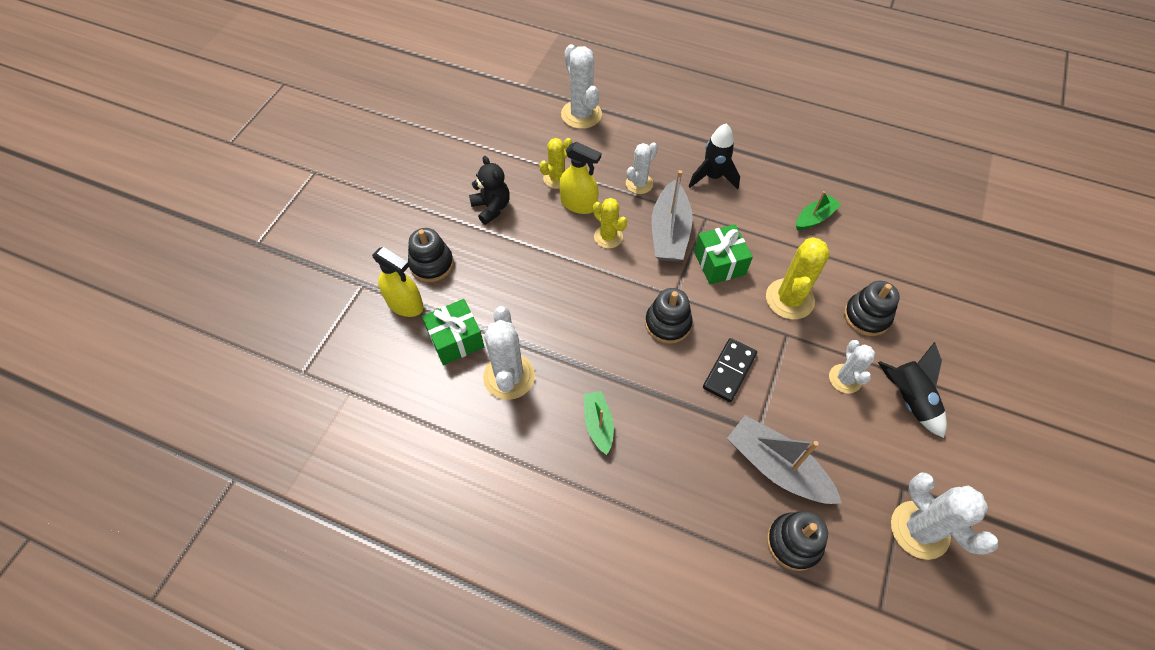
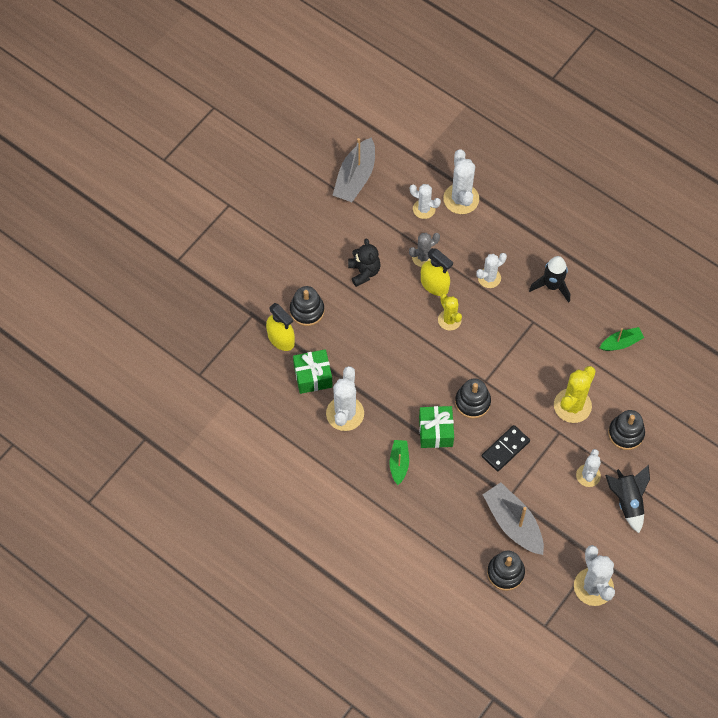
camera: 15 degrees right, 5 degrees up
yellow cactus [540,138,573,189] -> grey cactus [409,233,440,267]
grey boat [652,170,693,262] -> grey boat moved to [332,137,375,202]
green gift [694,224,753,284] -> green gift moved to [419,406,454,448]
none -> white cactus [410,184,441,219]

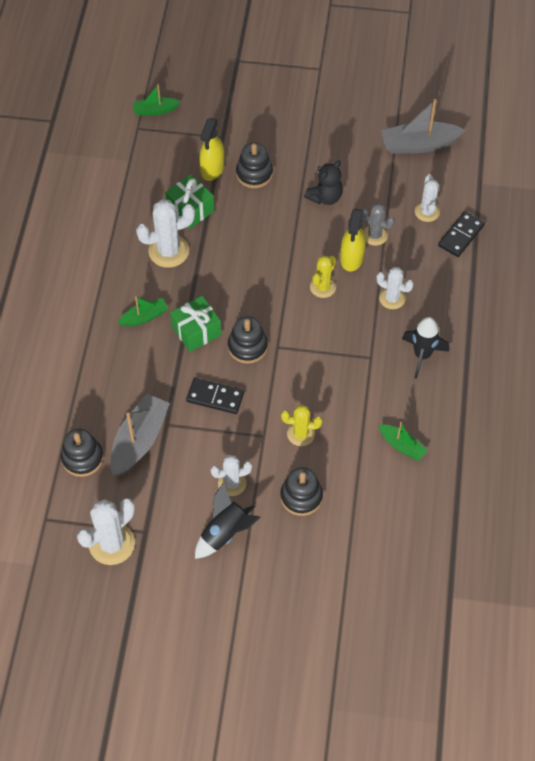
camera: 60 degrees right, 5 degrees down
white cactus [443,149,479,214] -> black domino [438,211,485,257]
yellow cactus [554,366,596,423] -> yellow cactus [281,404,322,446], size x0.63
none -> green boat [133,84,180,116]

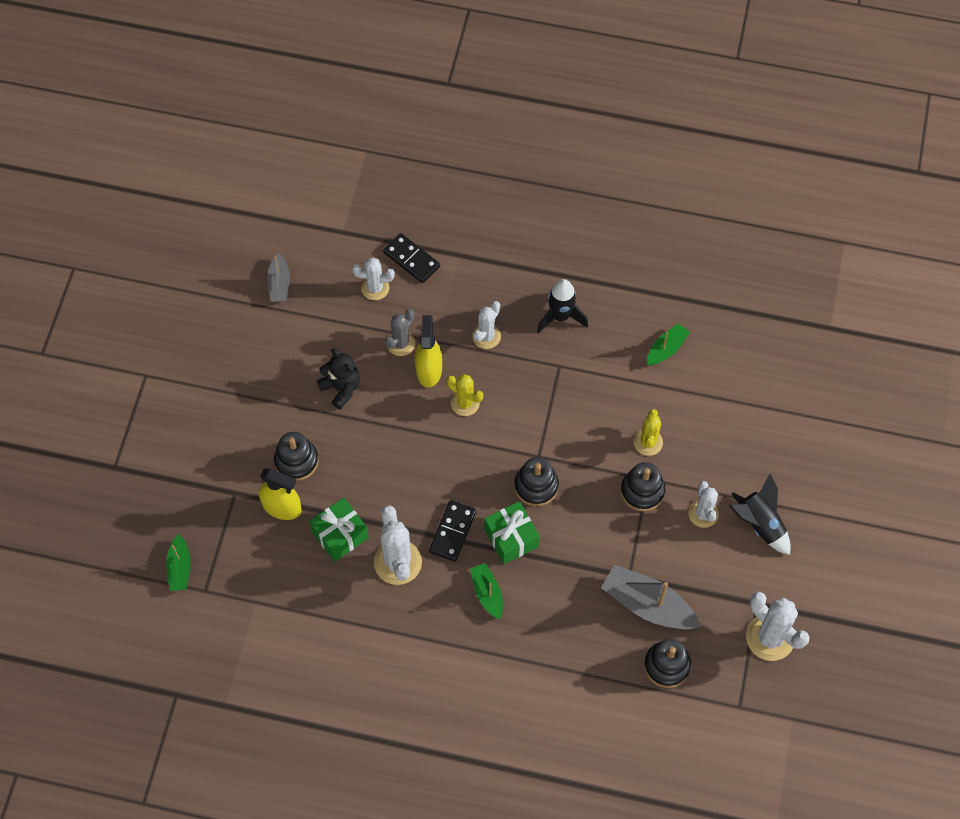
camera: 85 degrees left, 5 degrees up
black domino [186,378,244,414] -> black domino moved to [429,500,476,562]
black stacking toy [280,467,323,516] -> black stacking toy moved to [621,462,666,512]
yellow spray bottle [340,209,366,271] -> yellow spray bottle turned 105 degrees counterclockwise [415,315,442,387]
grey boat [381,99,466,153] -> grey boat [267,253,290,302], size x0.58

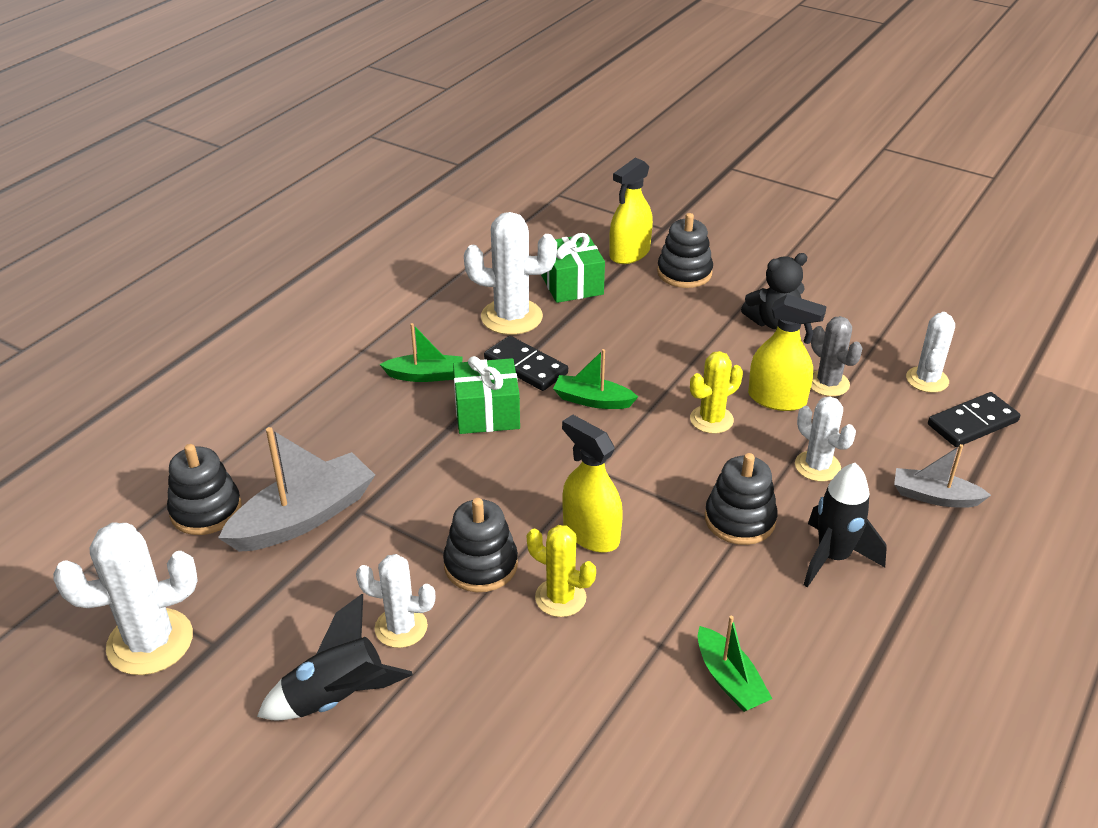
camera: 110 degrees right, 25 degrees down
green boat [166,534,191,591] -> green boat moved to [553,349,638,409]
grey boat [267,253,290,302] -> grey boat moved to [894,444,991,508]
black stacking toy [514,457,559,506] -> black stacking toy moved to [705,453,778,545]
none -> yellow spray bottle [562,415,623,552]

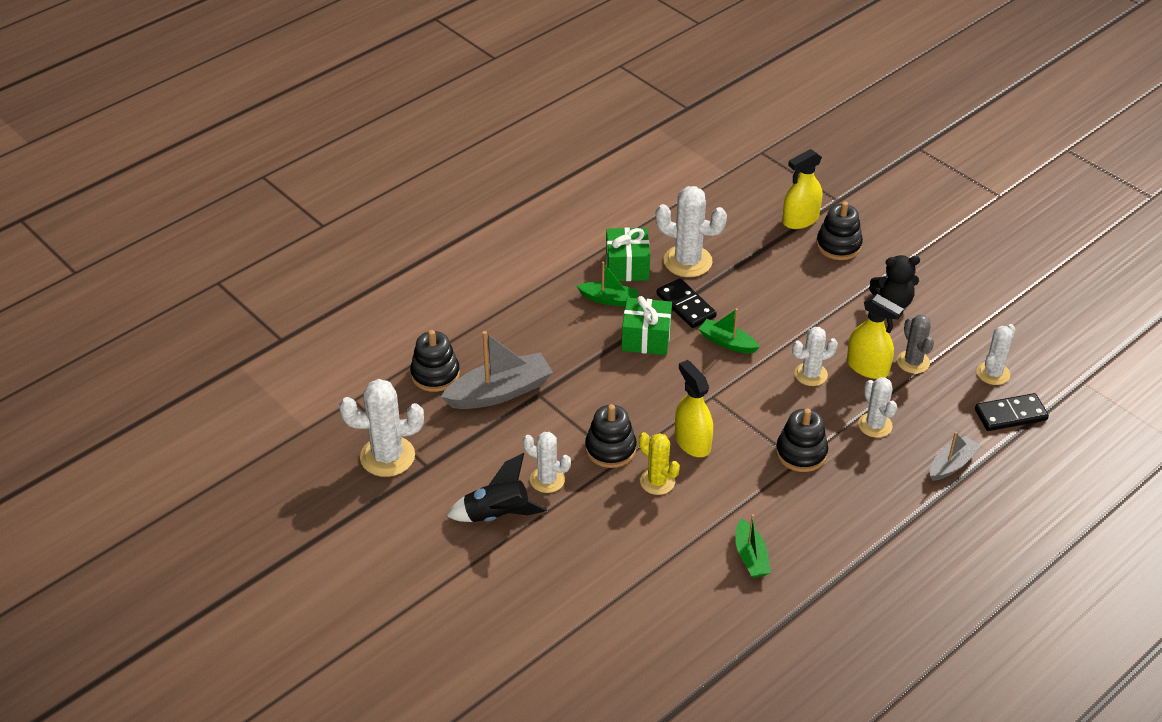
camera: 15 degrees right, 5 degrees up
green gift [541,233,605,303] -> green gift moved to [606,227,650,281]
yellow cactus [690,351,743,434] -> white cactus [792,327,838,386]
black rocket [804,463,887,587] -> none
grey boat [894,444,991,508] -> grey boat turned 105 degrees clockwise [930,432,981,481]

